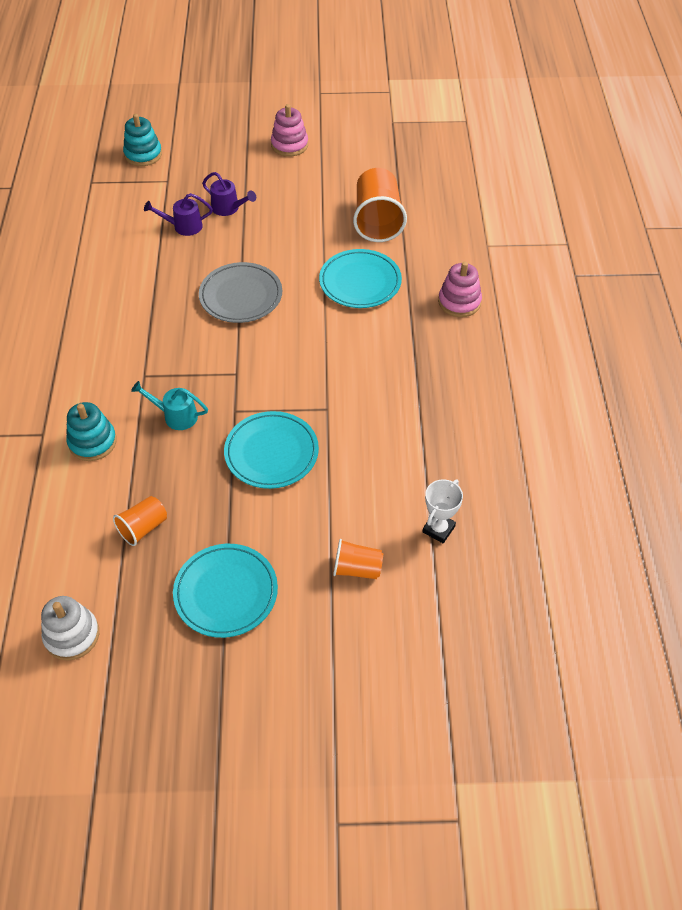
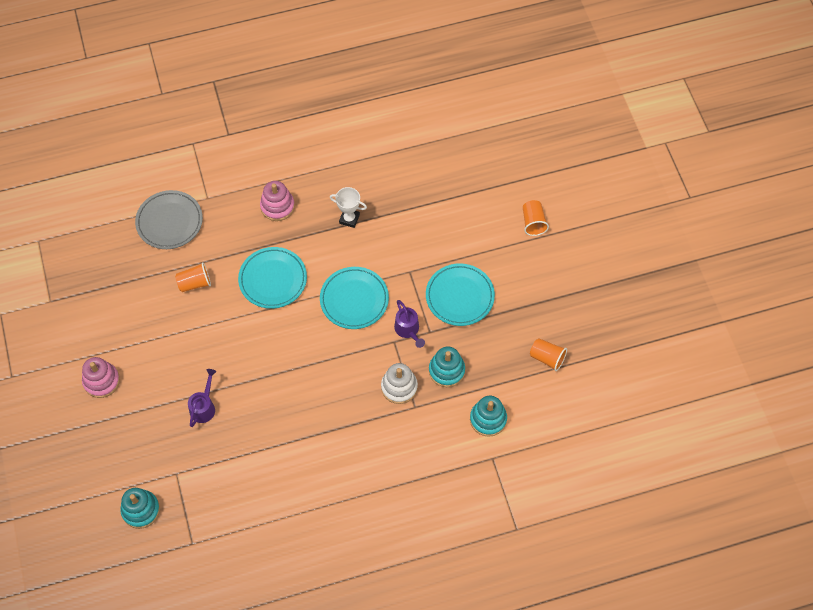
camera: 105 degrees left, 10 degrees up
white stacking toy [41,596,99,660] -> white stacking toy moved to [381,363,418,404]
turquoise watering can [131,381,208,430] -> turquoise stacking toy [429,346,465,387]
purple watering can [144,193,213,236] -> purple watering can moved to [394,300,425,348]
turquoise plate [173,544,278,638] -> turquoise plate moved to [320,267,389,329]
grey plate [199,262,282,323] -> grey plate moved to [135,190,203,249]
orange cup [353,168,407,242] -> orange cup [175,262,211,292], size x0.55
white trophy [422,479,463,543] -> white trophy moved to [330,187,367,228]

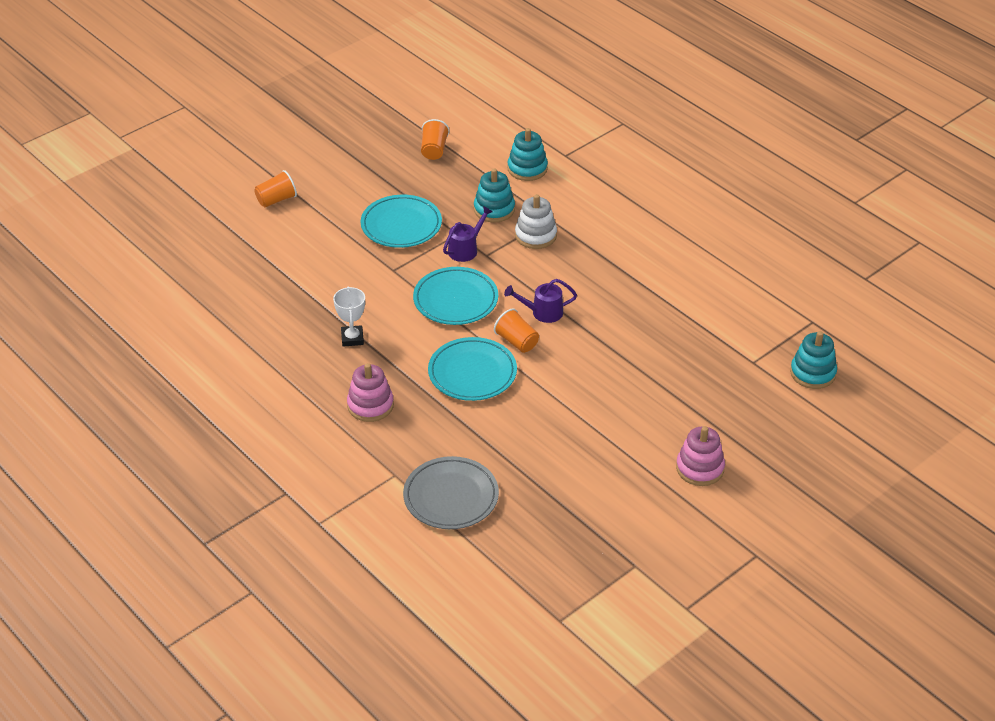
camera: 115 degrees left, 20 degrees down
orange cup [175,262,211,292] -> orange cup moved to [494,309,539,353]
purple watering can [188,369,216,427] -> purple watering can moved to [504,279,577,323]

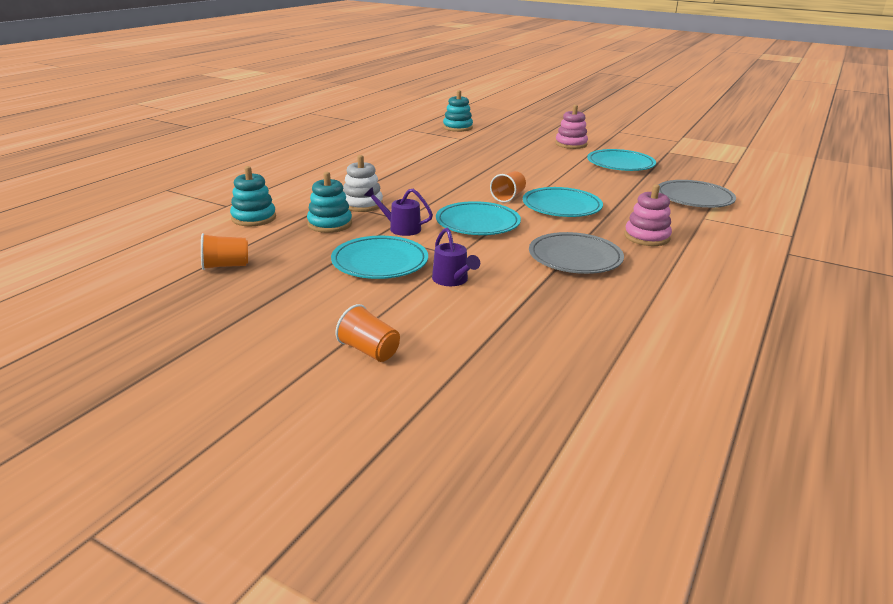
camera: 110 degrees left, 15 degrees down
white trophy [333,286,365,347] -> grey plate [529,232,624,274]
purple watering can [504,279,577,323] -> purple watering can moved to [432,228,480,286]
none -> turquoise plate [587,149,656,171]

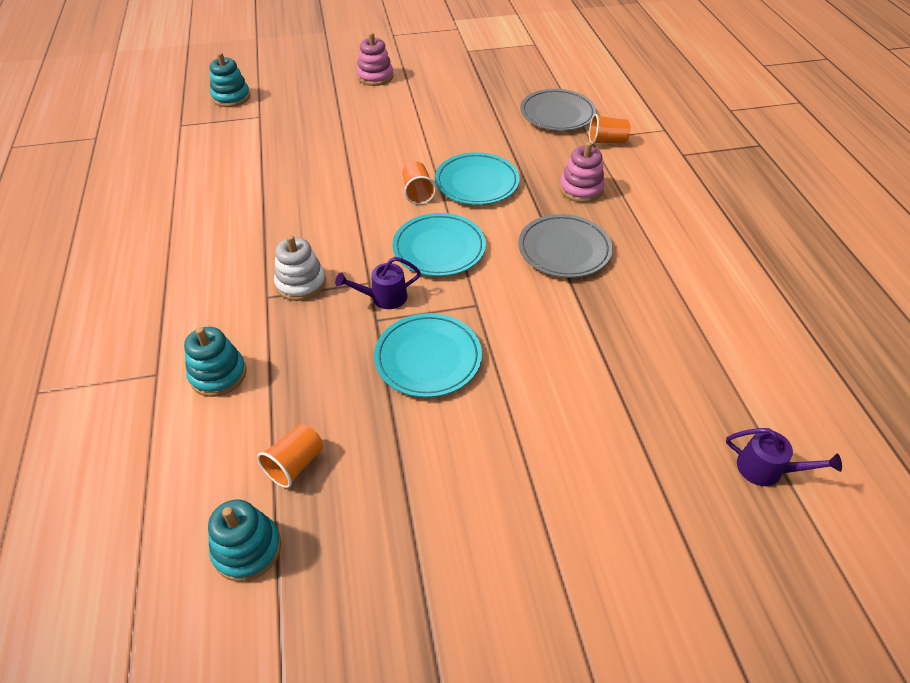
camera: 40 degrees left, 20 degrees up
turquoise stacking toy [307,172,352,233] -> turquoise stacking toy moved to [208,499,281,582]
orange cup [336,304,400,362] -> orange cup moved to [589,114,631,144]
purple watering can [432,228,480,286] -> purple watering can moved to [726,428,842,486]
turquoise plate [587,149,656,171] -> none

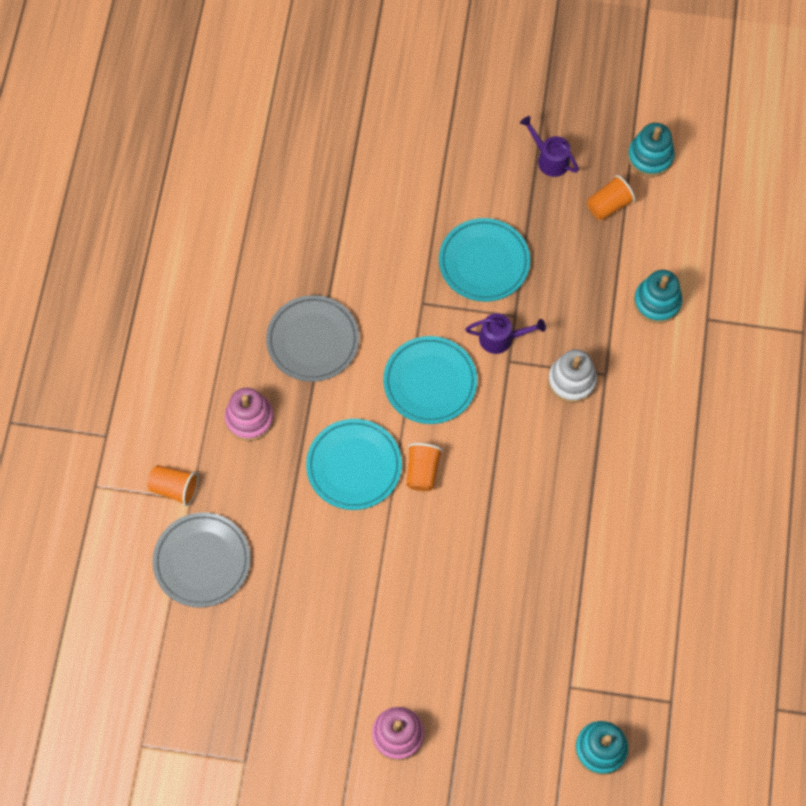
camera: 160 degrees left, 20 degrees up
purple watering can [726,428,842,486] -> purple watering can moved to [520,116,579,177]

